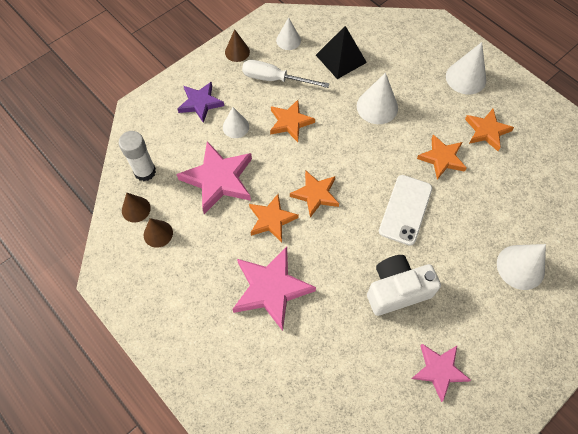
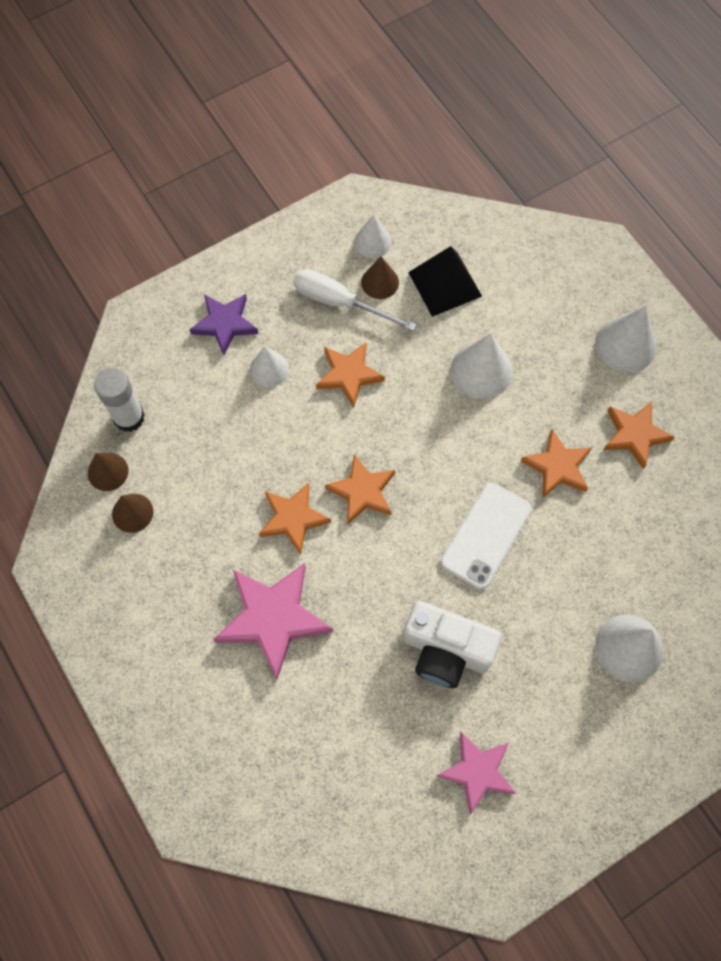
camera: 10 degrees right, 5 degrees up
pink star [176,141,252,214] -> none
brown cone [225,29,250,62] -> brown cone moved to [361,257,399,299]
white camera [367,255,441,316] -> white camera turned 150 degrees counterclockwise [403,601,502,688]

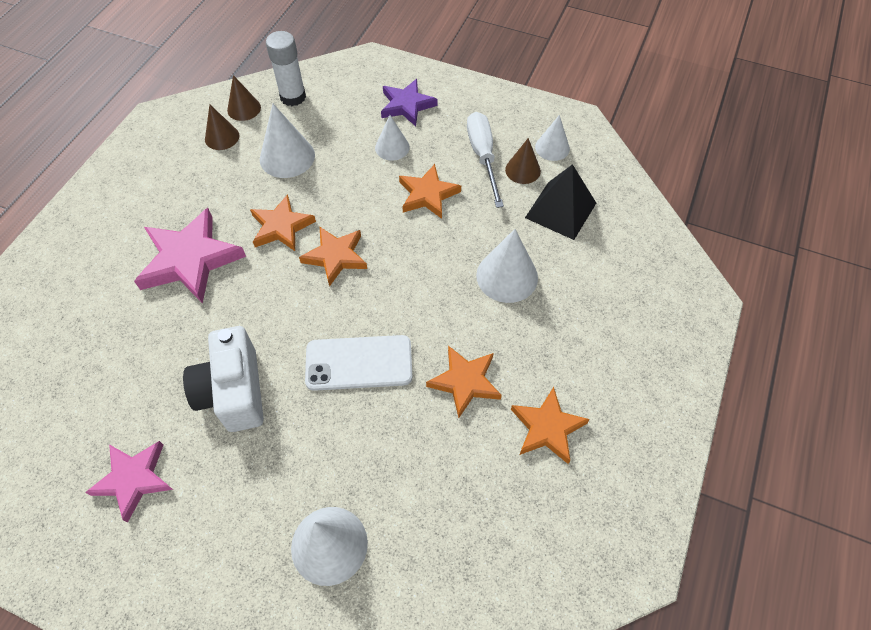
camera: 55 degrees right, 10 degrees down
white cone [595,306,657,372] -> white cone moved to [260,104,315,178]

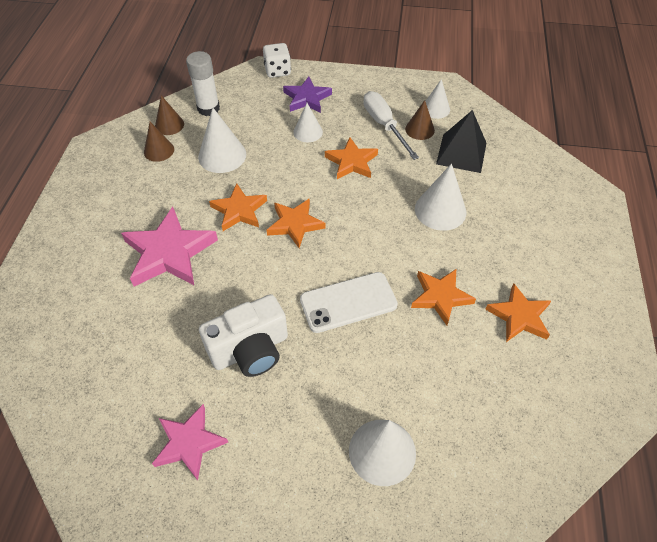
camera: 15 degrees left, 5 degrees down
white camera [183,326,264,432] -> white camera turned 90 degrees counterclockwise [199,294,288,377]
none -> white dice [263,43,291,78]

